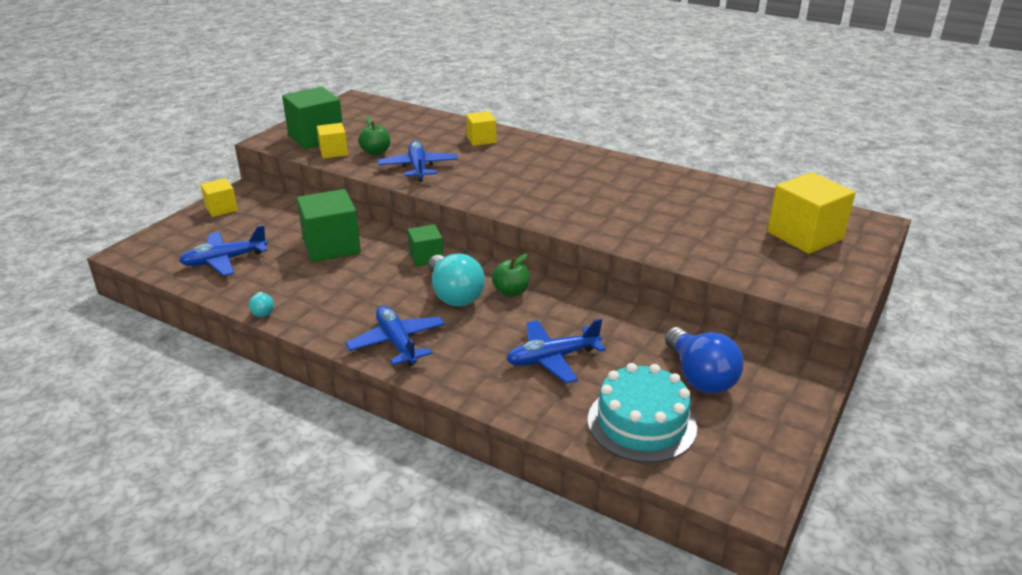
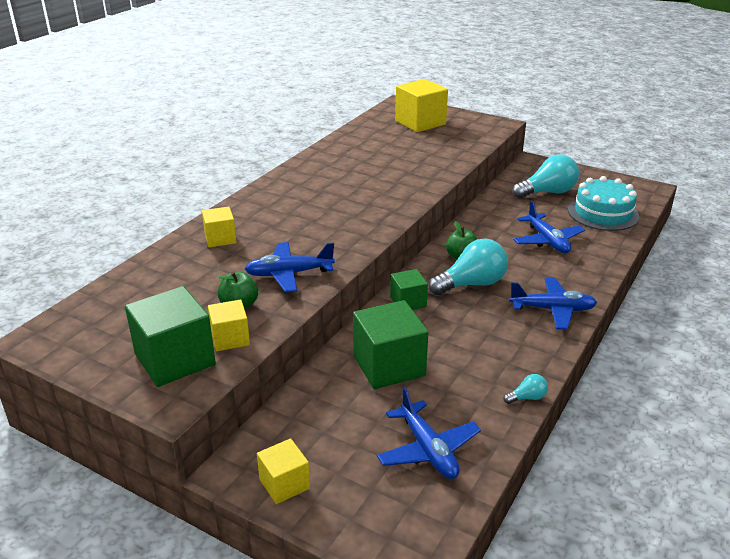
camera: 90 degrees left, 0 degrees up
blue plane [345,306,445,366] -> blue plane turned 150 degrees counterclockwise [509,277,597,330]
blue light bulb [665,327,744,394] -> turquoise light bulb [512,154,579,198]

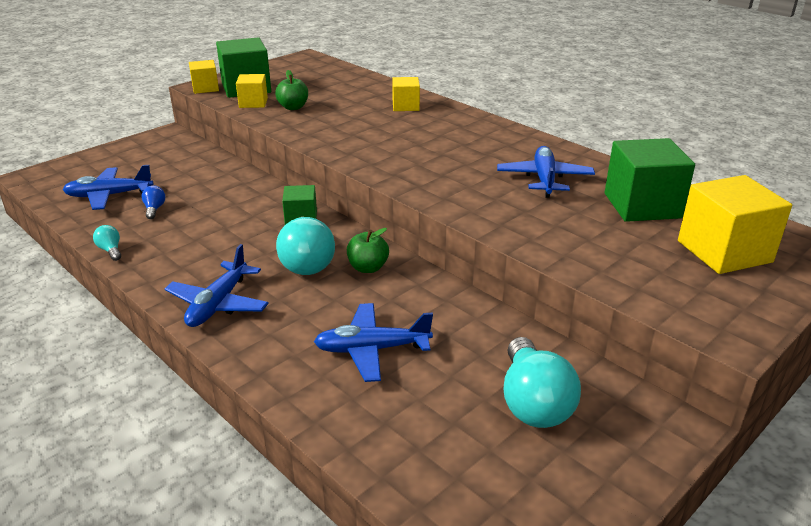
camera: 105 degrees right, 0 degrees up
blue plane [245,242,335,293] -> blue plane moved to [497,146,595,198]
yellow cube [257,438,310,504] -> yellow cube moved to [189,60,219,94]
green cube [353,300,428,389] -> green cube moved to [605,138,695,222]
turquoise light bulb [503,374,548,404] -> turquoise light bulb turned 150 degrees clockwise [93,225,121,261]
turquoise cake [568,176,639,231] -> none
none -> blue light bulb [141,185,165,219]

